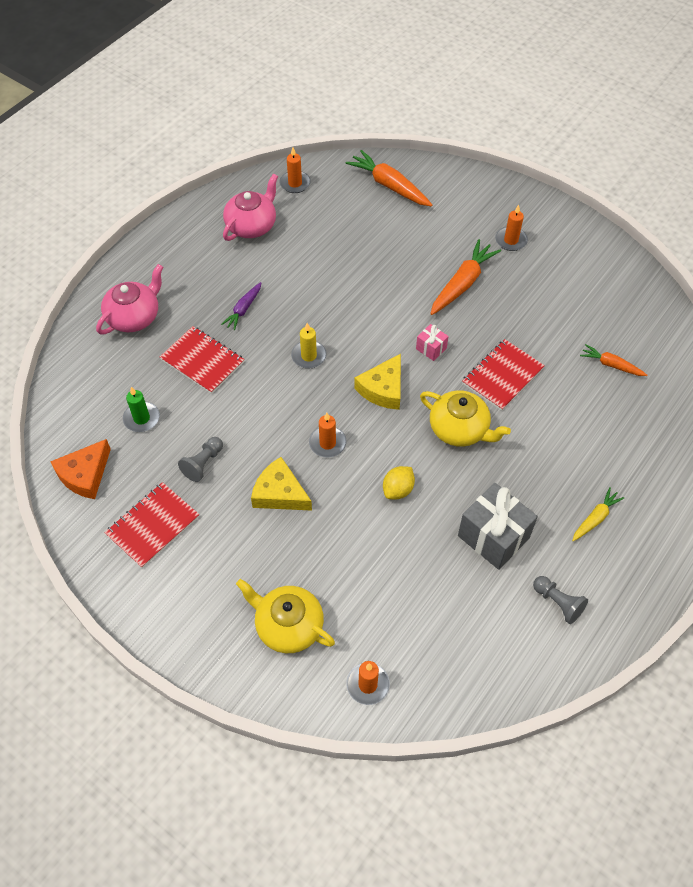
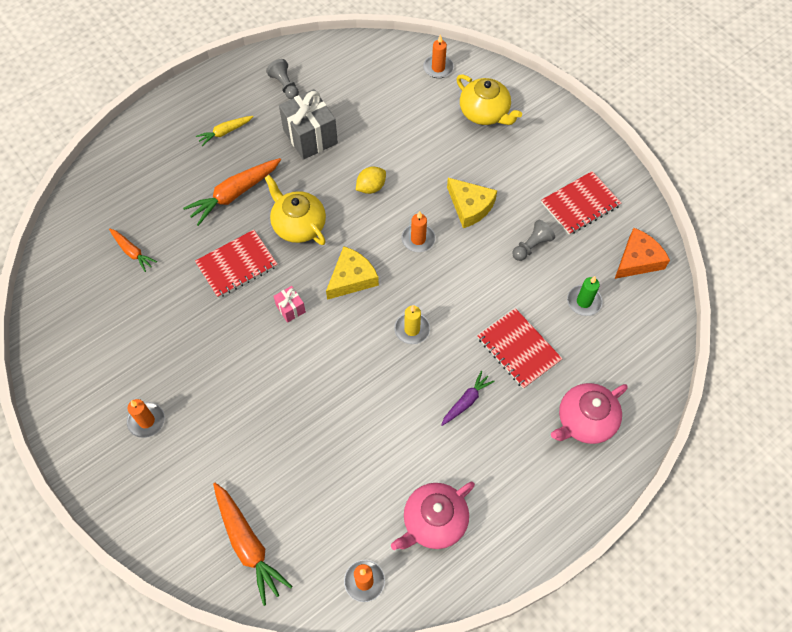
camera: 165 degrees left, 5 degrees up
orange carrot [430,239,501,315] -> orange carrot moved to [183,158,281,226]

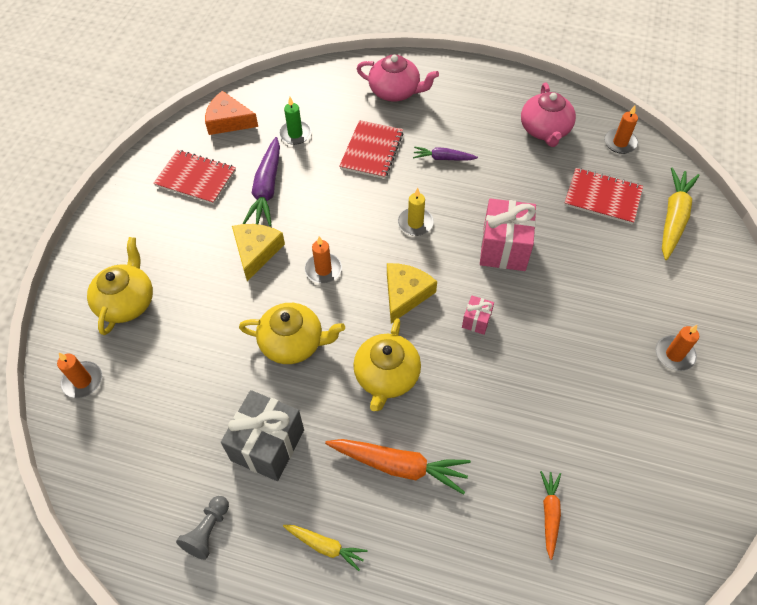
camera: 125 degrees left, 5 degrees down
red notebook [195,230,277,298] -> red notebook moved to [564,168,643,225]
orange carrot [213,483,293,606] -> yellow carrot [662,168,700,260]
yellow cheese [326,246,379,300] -> yellow cheese turned 105 degrees clockwise [387,263,437,324]
yellow lemon [356,166,386,194] -> yellow teapot [239,303,345,364]
pink teapot [391,482,475,550] -> pink teapot turned 75 degrees clockwise [521,83,576,147]
grey pawn [512,220,555,261] -> purple carrot [243,137,280,226]
none -> pink gift [480,198,536,271]

